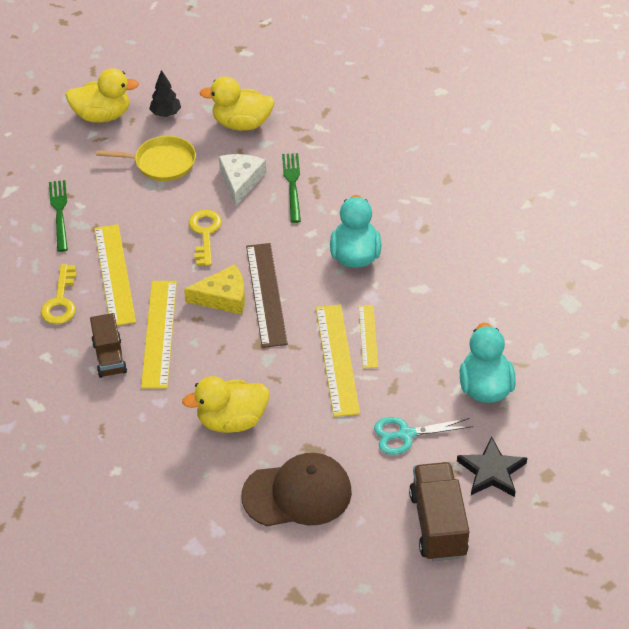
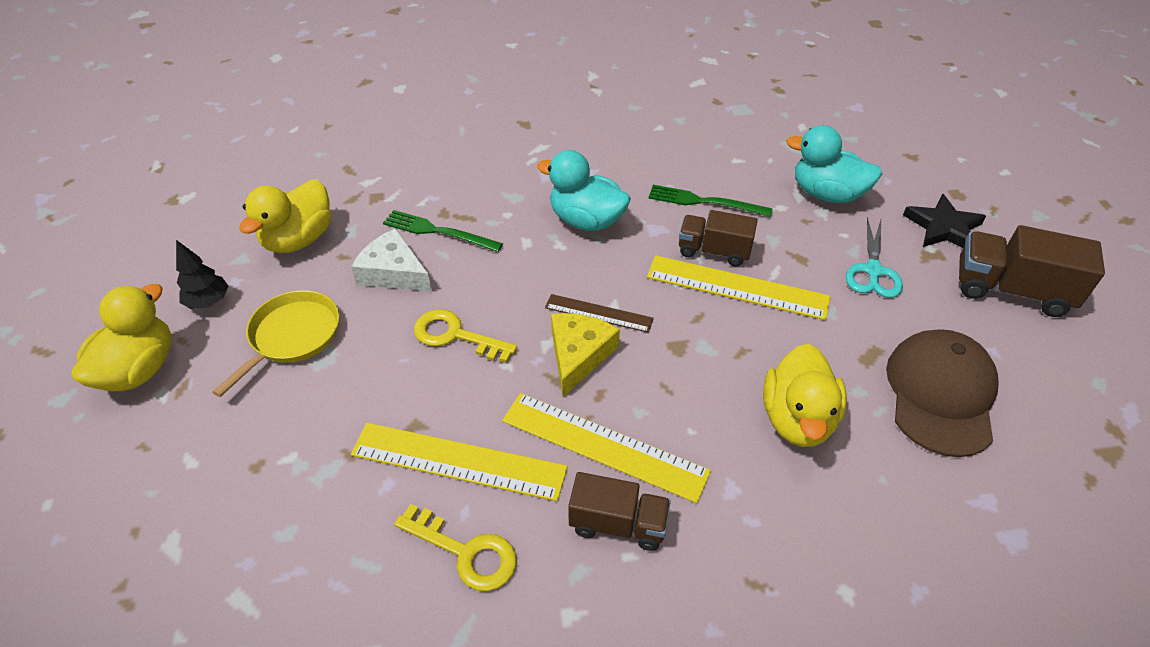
camera: 65 degrees left, 0 degrees up
green fork [49,180,68,252] -> green fork moved to [648,185,773,217]
brown ruler [246,243,288,348] -> brown ruler [545,294,654,333], size x0.58
yellow ruler [359,305,378,368] -> brown truck [679,210,758,267]

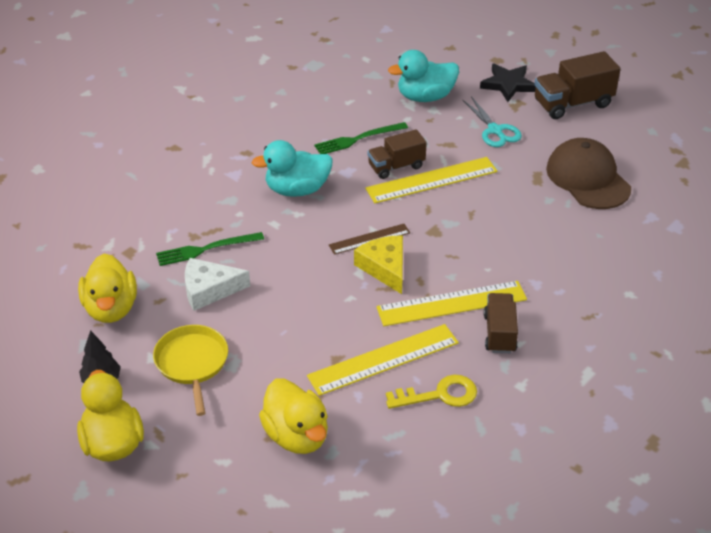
camera: 40 degrees left, 5 degrees down
yellow key [414,309,517,363] -> none
brown truck [568,472,671,551] -> brown truck turned 60 degrees counterclockwise [484,293,518,353]
yellow duck [763,344,847,447] -> yellow duck moved to [259,378,328,454]

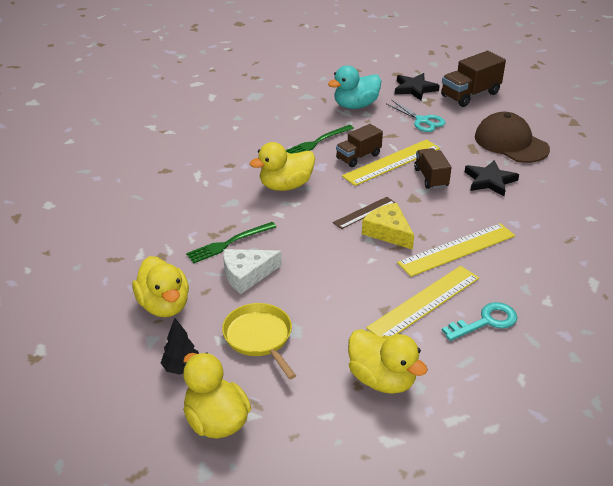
camera: 15 degrees left, 5 degrees down
turquoise duck [252,140,333,197] -> yellow duck [250,142,315,191]
yellow key [386,375,477,409] -> turquoise key [442,302,517,341]
brown truck [484,293,518,353] -> brown truck moved to [414,148,452,189]
none -> black star [465,160,519,196]

